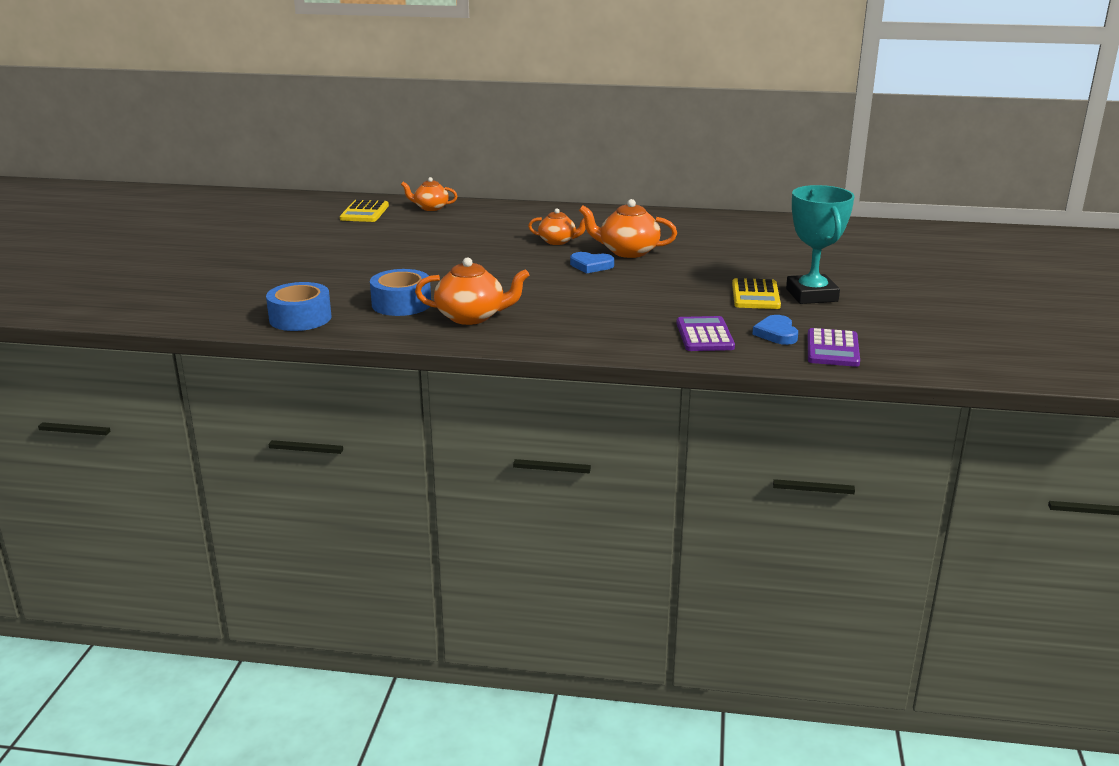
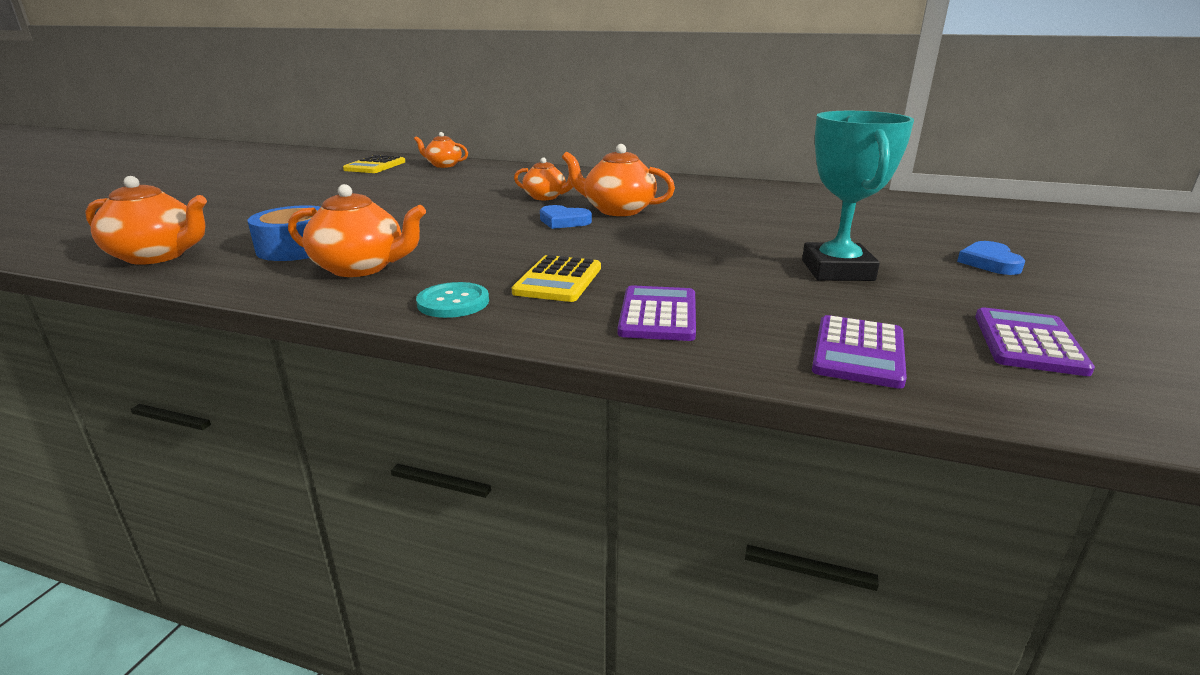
camera: 10 degrees right, 0 degrees up
blue tape [266,282,331,331] -> orange teapot [85,176,207,265]
yellow calculator [732,278,781,309] -> yellow calculator moved to [512,255,601,302]
blue heart [752,315,798,345] -> blue heart moved to [957,241,1025,275]
none -> turquoise button [416,282,489,318]
none -> purple calculator [975,307,1095,376]

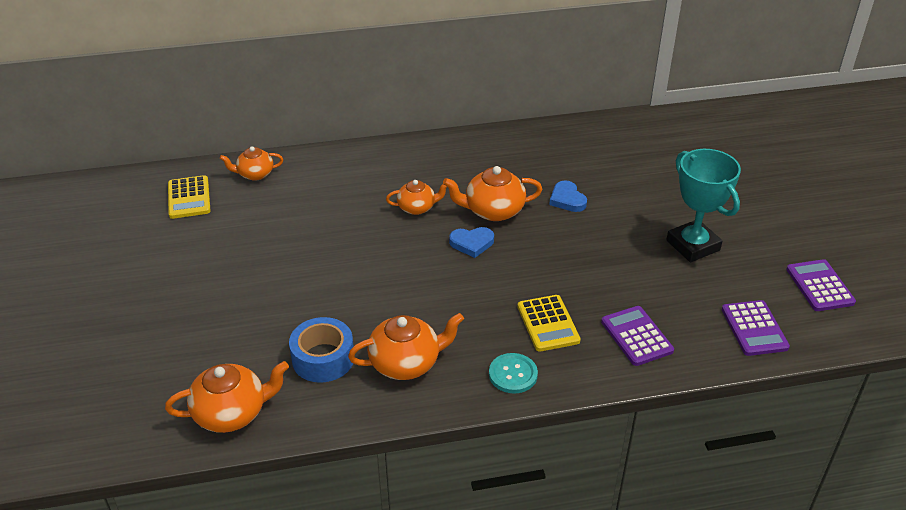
camera: 30 degrees left, 15 degrees up
blue heart [957,241,1025,275] -> blue heart moved to [549,180,587,212]

